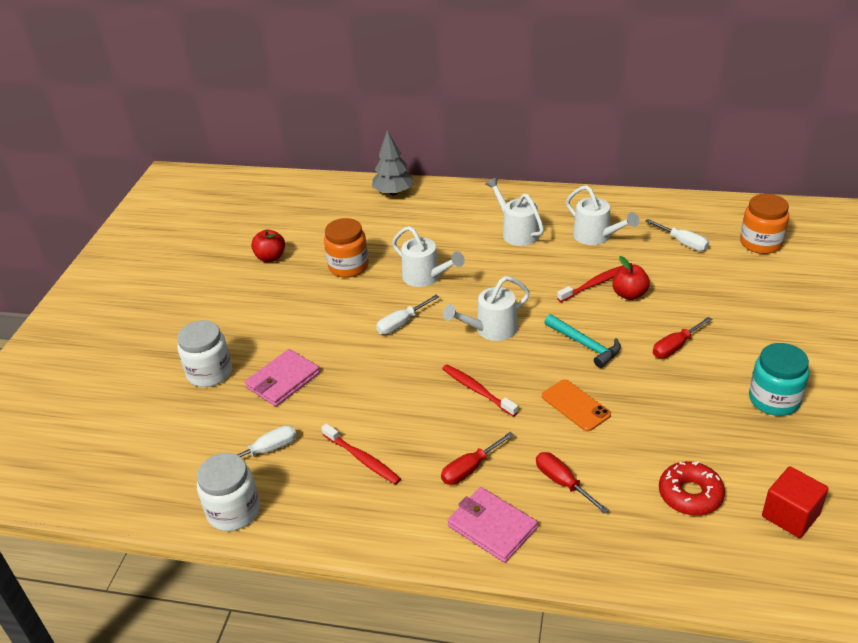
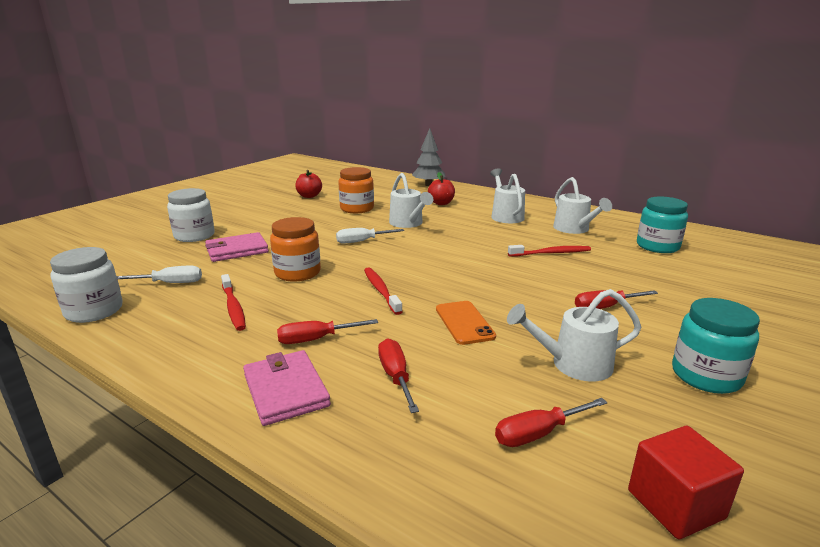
camera: 20 degrees right, 15 degrees down
white watering can [443,276,530,341] -> white watering can moved to [507,289,641,382]
turquoise hammer [544,314,621,368] -> none
red apple [612,256,650,300] -> red apple moved to [428,172,455,205]
white screwdriver [645,219,709,251] -> turquoise jar [637,197,688,253]
red donut [659,461,725,516] -> red screwdriver [495,398,608,447]
orange jar [740,194,789,254] -> orange jar moved to [270,217,321,282]

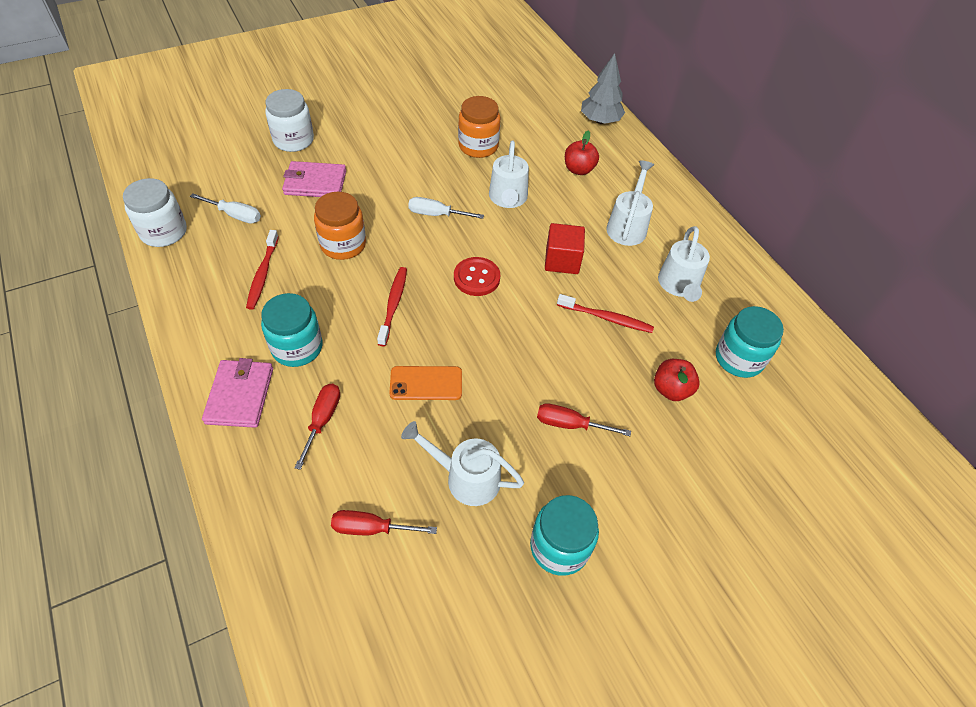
camera: 25 degrees right, 30 degrees up
red screwdriver [277,319,378,344] -> turquoise jar [261,293,323,367]
red apple [295,170,322,198] -> red apple moved to [654,359,700,401]
orange phone [436,301,496,345] -> orange phone turned 75 degrees clockwise [389,366,462,400]
red cube [628,426,744,539] -> red cube moved to [545,223,585,274]
none -> red button [454,257,500,296]

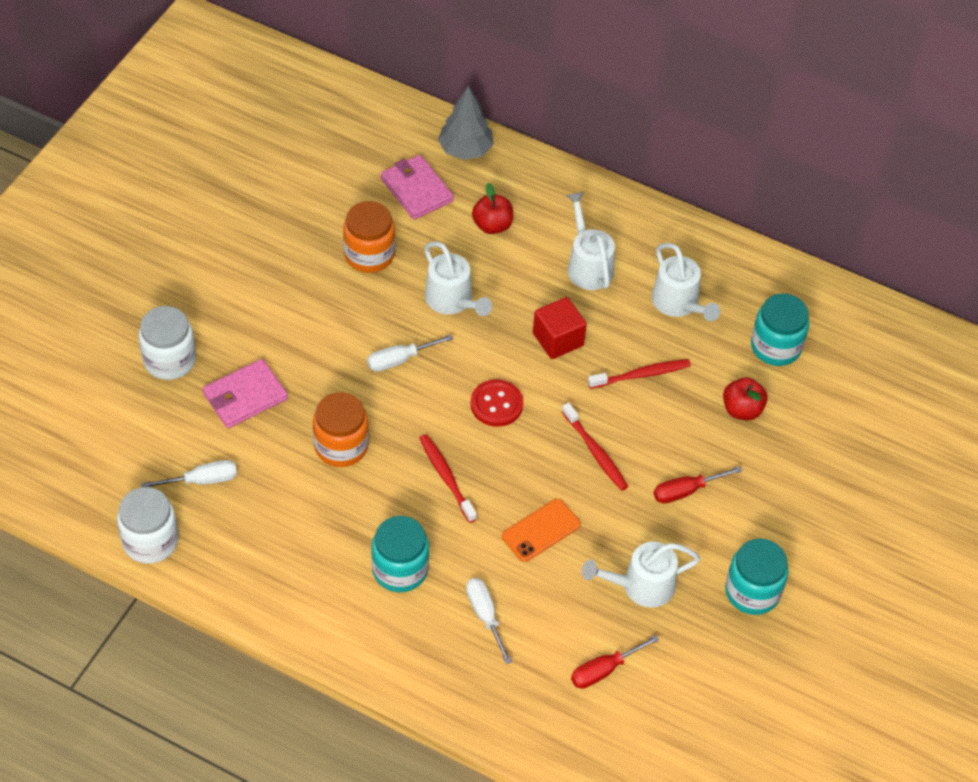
camera: 35 degrees left, 0 degrees up
pink wallet [202,358,273,428] -> pink wallet moved to [381,155,454,220]
red toothbrush [246,230,279,310] -> red toothbrush moved to [562,403,628,491]
red screwdriver [294,384,340,470] -> white screwdriver [466,578,512,664]

